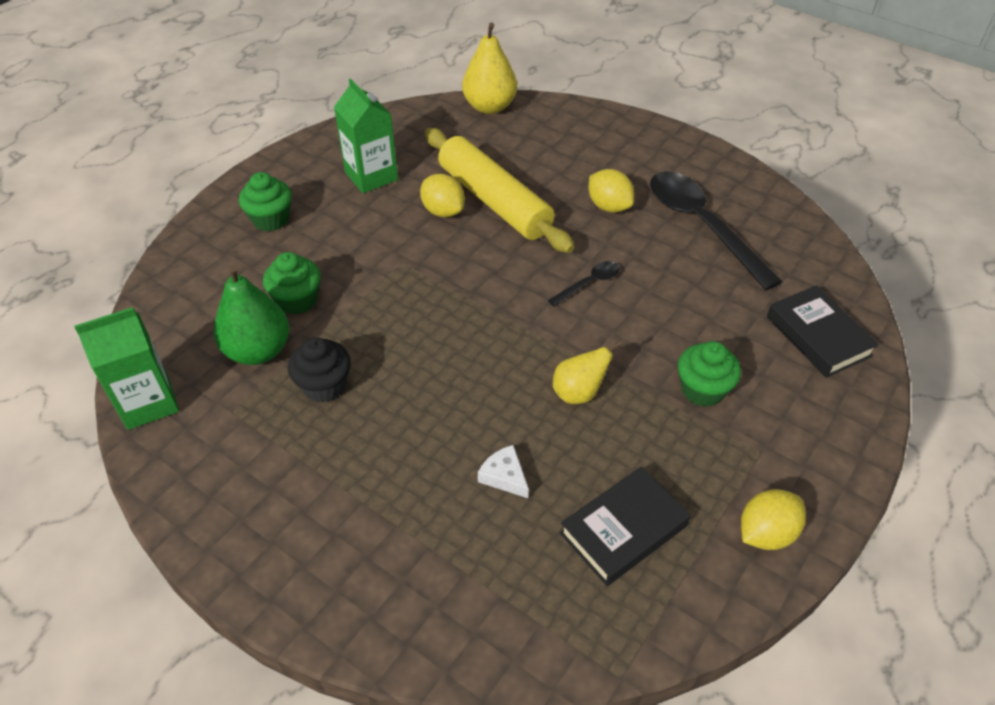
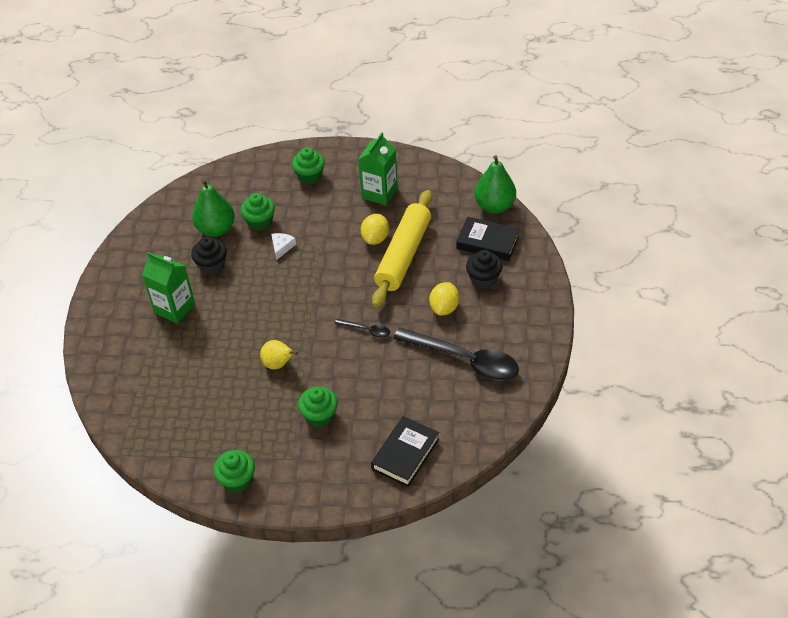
camera: 60 degrees right, 0 degrees up
green carton [74,307,179,430] -> green carton moved to [142,252,195,324]
yellow pear [462,23,517,114] -> green pear [475,155,516,214]
white cheese [478,445,529,498] -> white cheese moved to [271,233,296,260]
black book [560,466,691,586] -> black book moved to [456,217,520,261]
black spoon [650,172,783,290] -> black spoon turned 90 degrees clockwise [393,327,519,381]
yellow lemon [741,489,806,550] -> green cupcake [213,450,255,493]
none -> black cupcake [466,250,502,289]

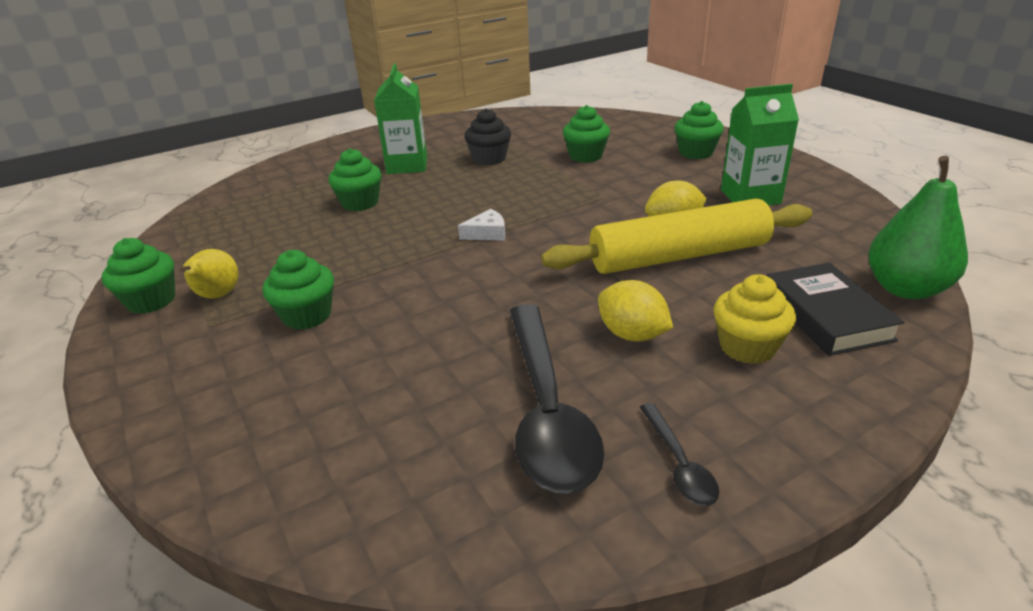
camera: 55 degrees right, 15 degrees down
green pear [192,179,235,237] -> none
yellow pear [260,340,298,370] -> yellow pear moved to [180,249,239,299]
white cheese [271,233,296,260] -> white cheese moved to [458,209,505,241]
black spoon [335,319,390,338] -> black spoon moved to [640,403,719,506]
black book [371,416,439,487] -> none
yellow lemon [429,282,459,316] -> yellow lemon turned 60 degrees clockwise [598,280,673,342]
black cupcake [466,250,502,289] -> yellow cupcake [714,274,796,364]
none -> green cupcake [328,148,382,211]

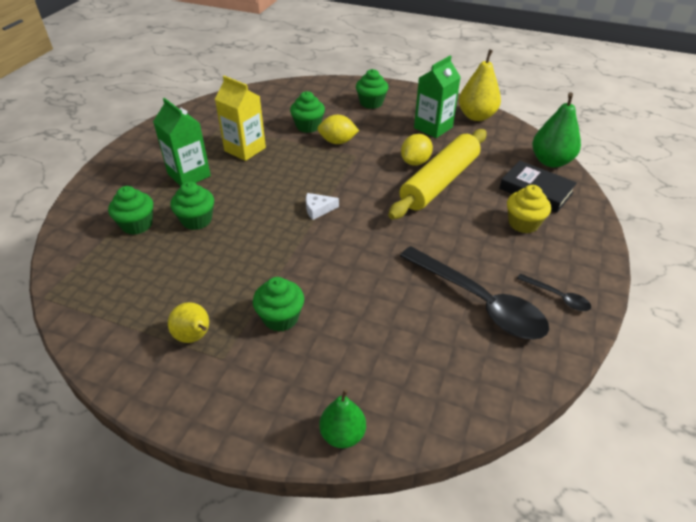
camera: 40 degrees left, 10 degrees up
green cupcake [102,238,175,314] -> green cupcake moved to [108,186,153,235]
white cheese [458,209,505,241] -> white cheese turned 135 degrees counterclockwise [306,193,339,220]
black cupcake [465,108,511,166] -> yellow carton [215,76,266,161]
yellow lemon [598,280,673,342] -> yellow lemon moved to [317,115,359,144]
none -> green pear [319,389,366,448]
none -> yellow pear [459,49,501,121]

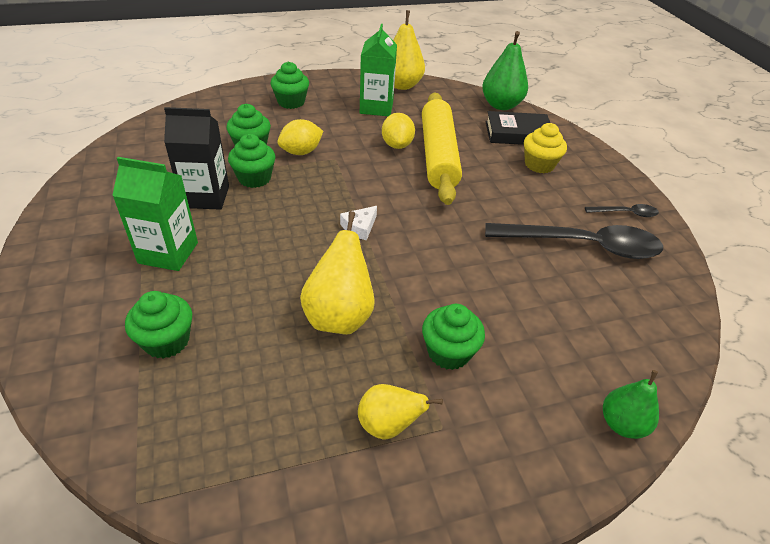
camera: 40 degrees left, 0 degrees up
green cupcake [170,181,214,230] -> green cupcake moved to [228,134,276,188]
yellow carton [215,76,266,161] -> black carton [164,107,229,210]
none -> yellow pear [300,211,375,335]

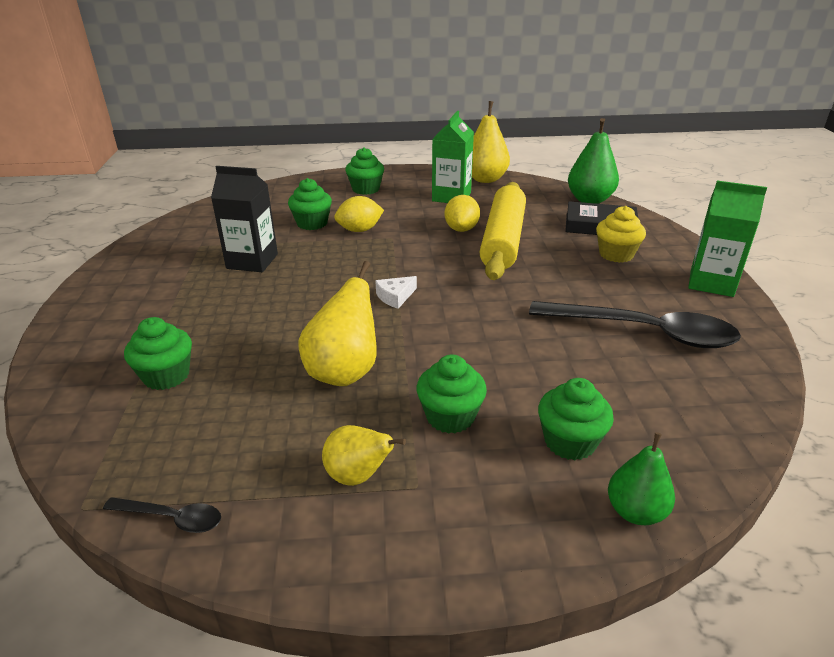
camera: 15 degrees right, 10 degrees down
green carton [112,157,198,271] -> green carton moved to [688,180,767,297]
green cupcake [228,134,276,188] -> green cupcake moved to [538,378,614,460]
black spoon [585,204,659,217] -> black spoon moved to [103,497,221,533]

